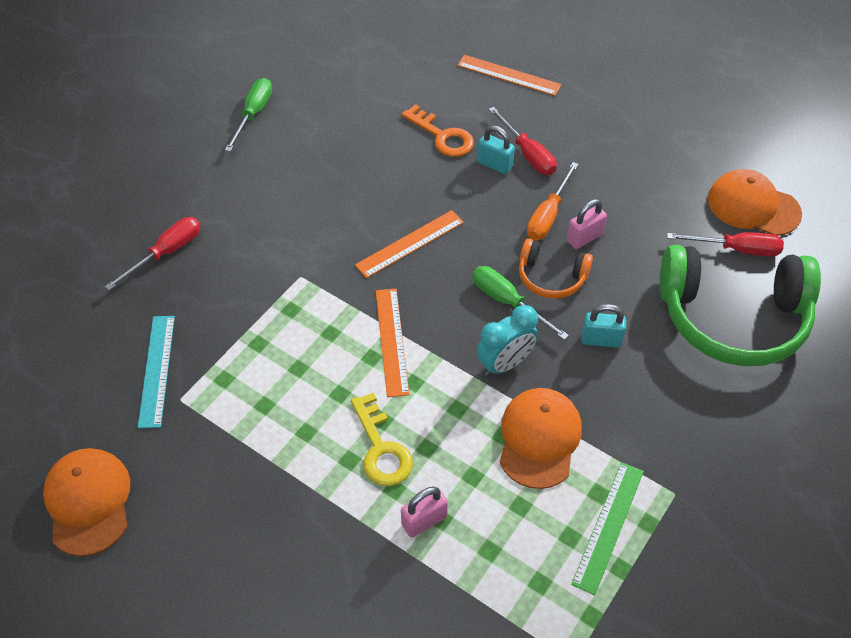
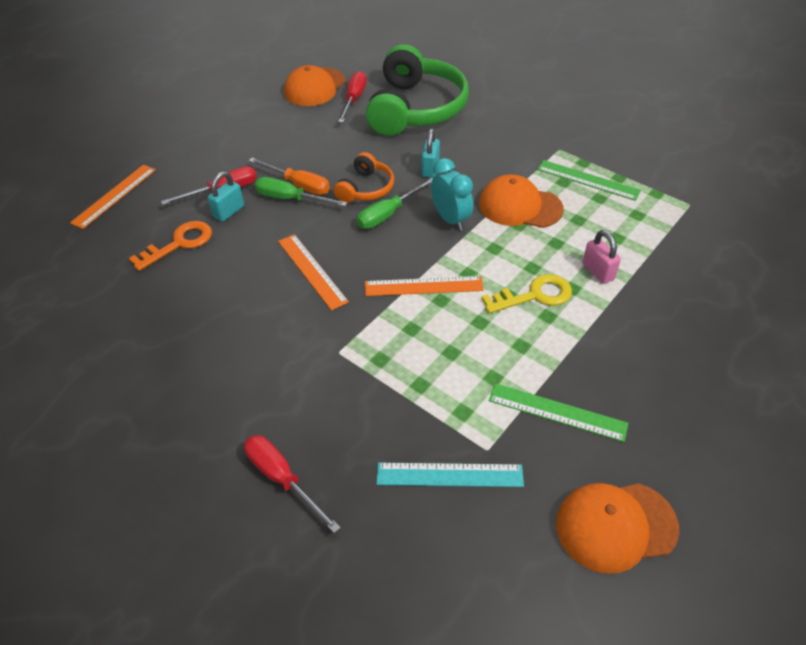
camera: 85 degrees left, 5 degrees down
green screwdriver [225,78,272,152] -> green screwdriver moved to [255,177,347,206]
pink padlock [567,199,607,249] -> none
none -> green ruler [489,383,629,442]

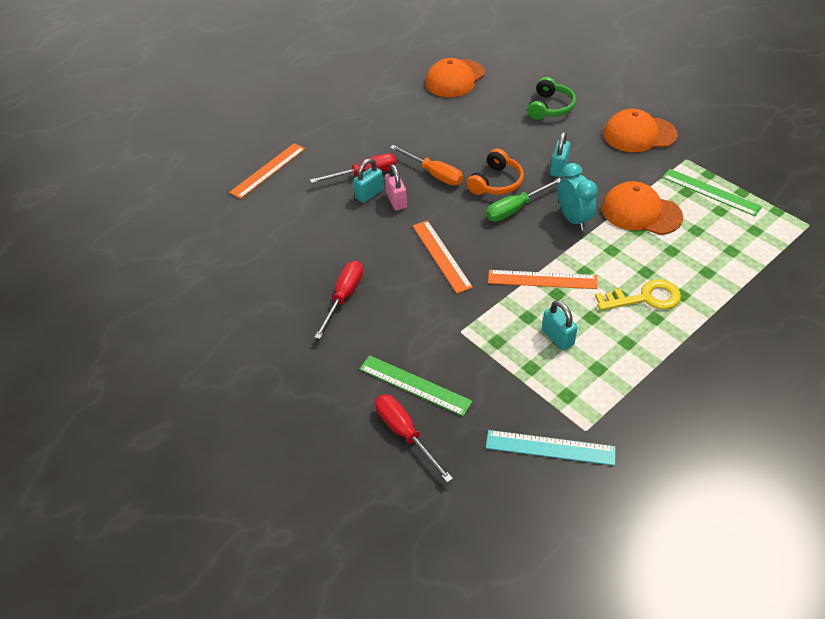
camera: 10 degrees right, 0 degrees up
orange key [129,221,212,271] -> none
green screwdriver [255,177,347,206] -> none
red screwdriver [338,71,367,123] -> red screwdriver moved to [314,261,363,339]
green headphones [366,44,469,136] -> green headphones [527,77,576,120], size x0.49
green ruler [489,383,629,442] -> green ruler moved to [359,355,473,416]
orange cap [556,483,679,574] -> orange cap moved to [603,109,678,152]
pink padlock [583,230,621,284] -> pink padlock moved to [385,164,407,210]
none -> turquoise padlock [542,300,578,350]

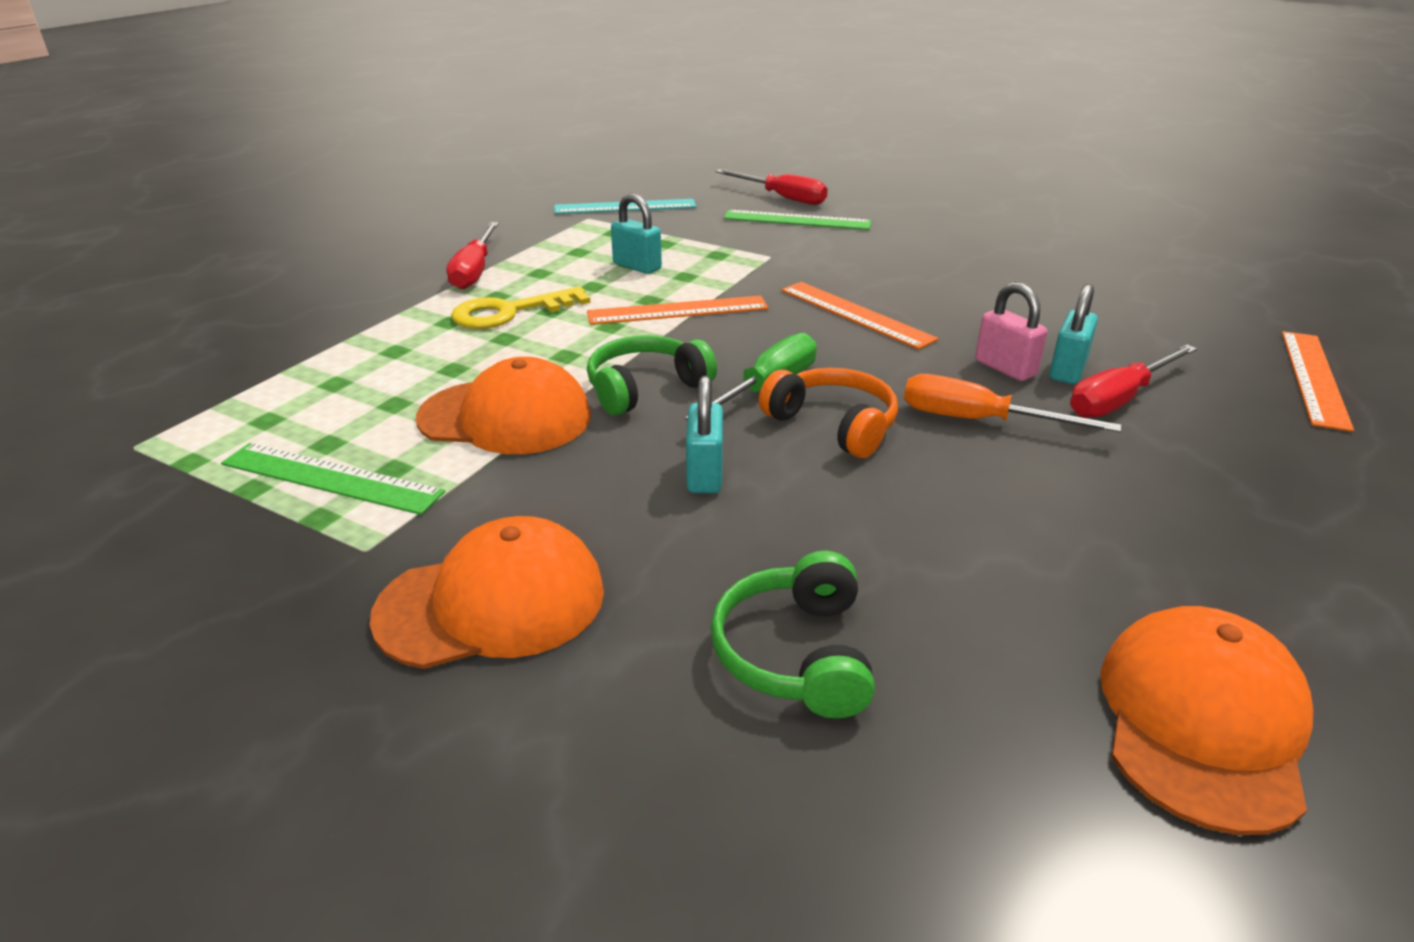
camera: 160 degrees right, 15 degrees down
red screwdriver [314,261,363,339] -> red screwdriver moved to [447,222,499,290]
orange headphones [466,149,524,195] -> orange headphones turned 120 degrees clockwise [759,368,898,458]
turquoise clock [558,163,598,231] -> green headphones [587,335,717,415]

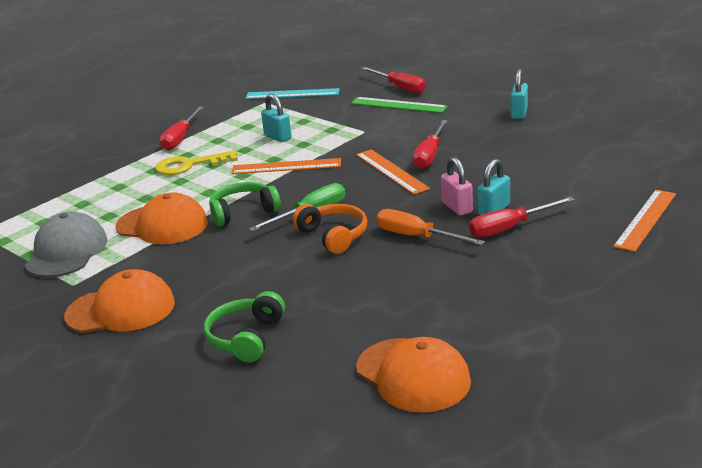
camera: 15 degrees right, 5 degrees down
green ruler [221,443,445,515] -> grey cap [24,211,107,278]
turquoise padlock [686,376,723,493] -> turquoise padlock moved to [510,69,528,119]
orange cap [1100,606,1314,835] -> orange cap turned 105 degrees clockwise [356,337,471,413]
none -> red screwdriver [413,120,448,169]

